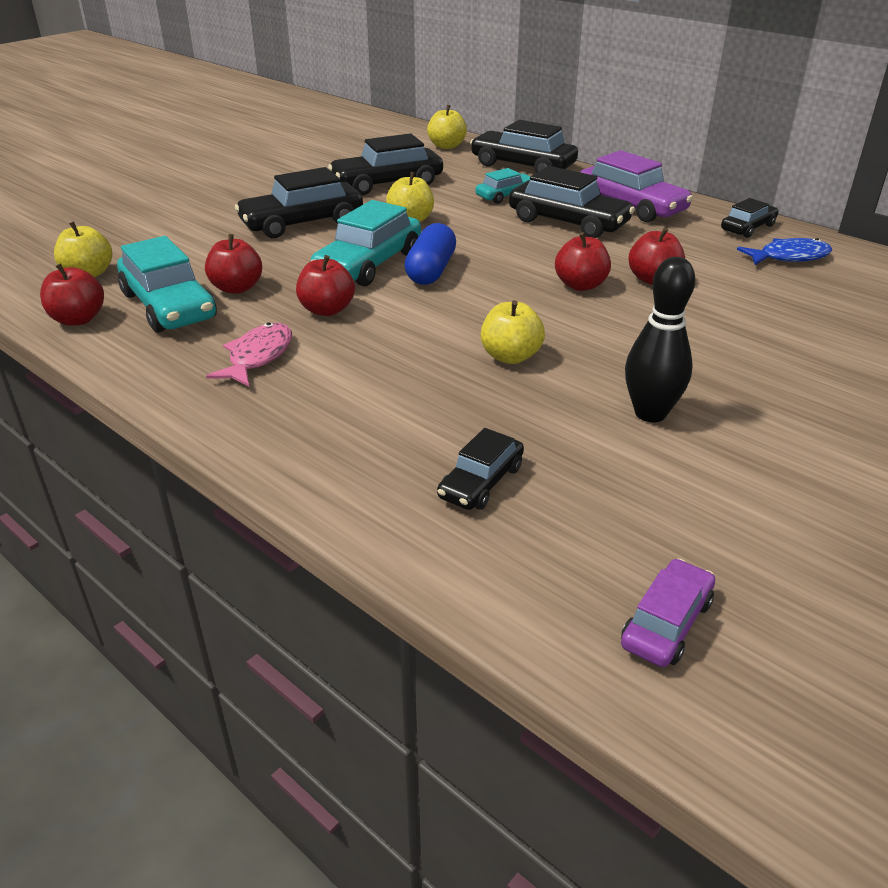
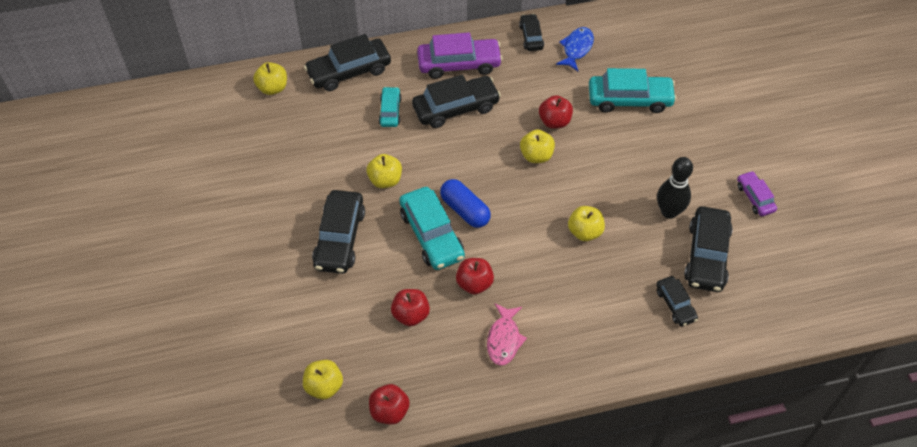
camera: 55 degrees left, 20 degrees up
turquoise car [117,236,217,333] -> turquoise car moved to [589,68,677,113]
pink fish [206,322,292,387] -> pink fish turned 135 degrees counterclockwise [487,303,527,366]
black car [328,133,443,195] -> black car moved to [684,206,733,292]
red apple [555,232,611,291] -> yellow apple [520,130,555,163]
purple car [621,558,715,667] -> purple car moved to [737,171,777,216]

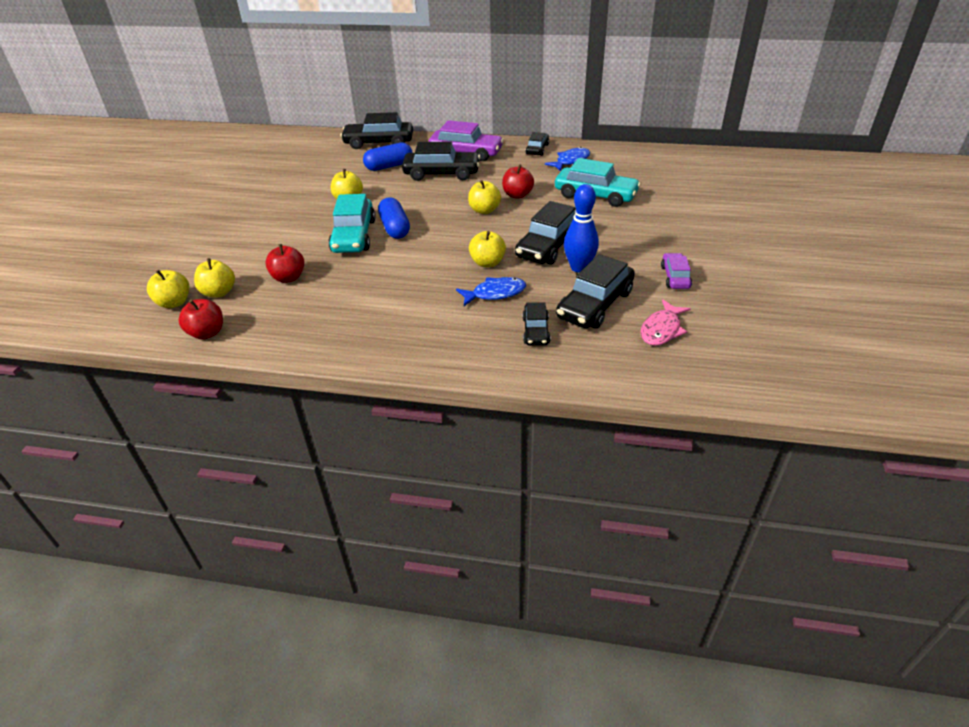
camera: 25 degrees right, 15 degrees down
yellow apple [253,62,287,95] -> yellow apple moved to [194,258,235,298]
black car [312,190,365,274] -> black car moved to [515,201,576,265]
turquoise car [379,87,402,127] -> blue capsule [363,143,413,171]
red apple [456,258,494,295] -> none
pink fish [487,303,527,366] -> pink fish moved to [640,300,691,346]
black bowling pin [657,157,693,219] -> blue bowling pin [564,184,599,273]
none -> blue fish [456,277,526,306]

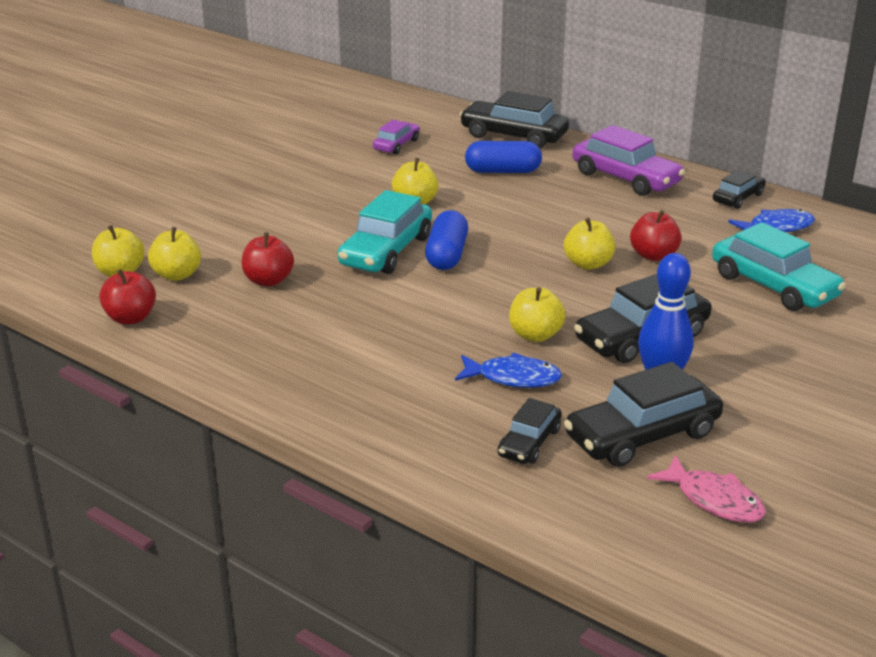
camera: 25 degrees right, 10 degrees down
black car [402,142,480,181] -> none
pink fish [640,300,691,346] -> pink fish turned 105 degrees counterclockwise [647,455,766,523]
purple car [661,253,692,289] -> purple car moved to [373,120,420,154]

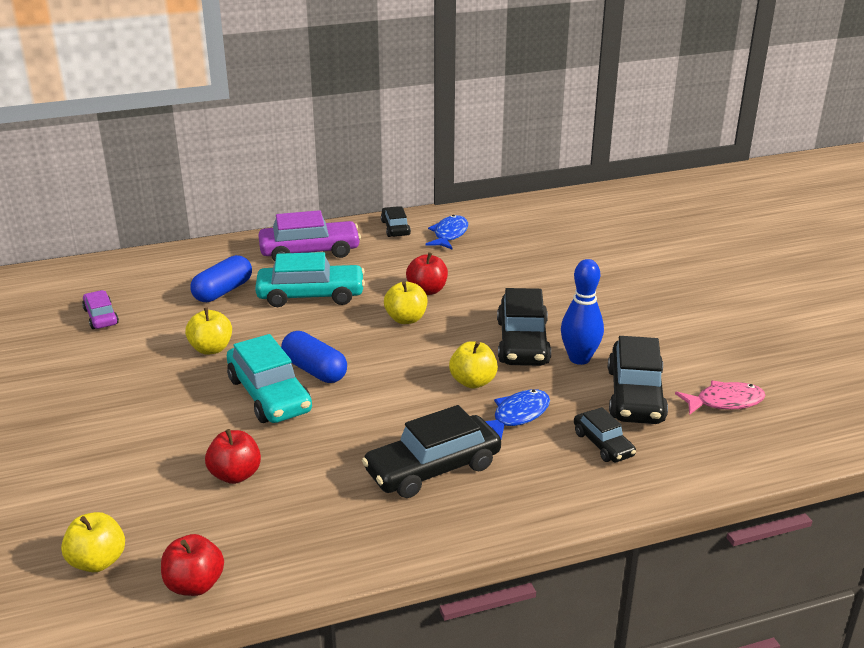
camera: 55 degrees left, 0 degrees up
yellow apple [148,227,201,281] -> none
black car [460,91,569,149] -> black car moved to [362,405,501,498]
turquoise car [712,222,846,311] -> turquoise car moved to [255,252,365,307]

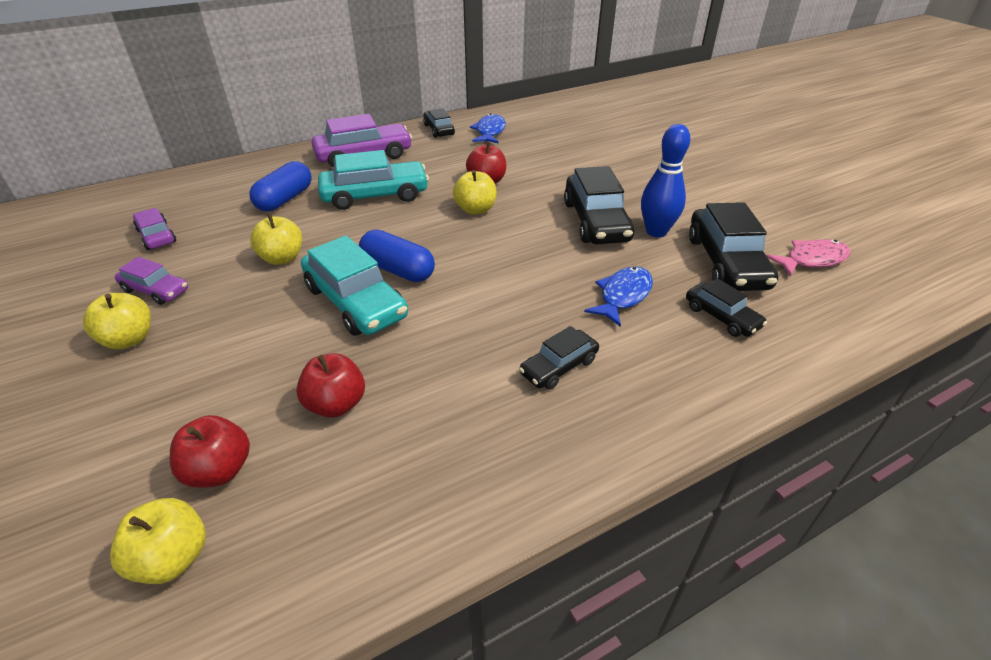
camera: 10 degrees left, 10 degrees up
red apple [161,534,224,596] -> red apple moved to [170,415,250,488]
black car [362,405,501,498] -> black car [519,326,599,390], size x0.56
yellow apple [449,341,498,388] -> yellow apple moved to [83,293,151,349]
none -> purple car [115,257,188,305]

